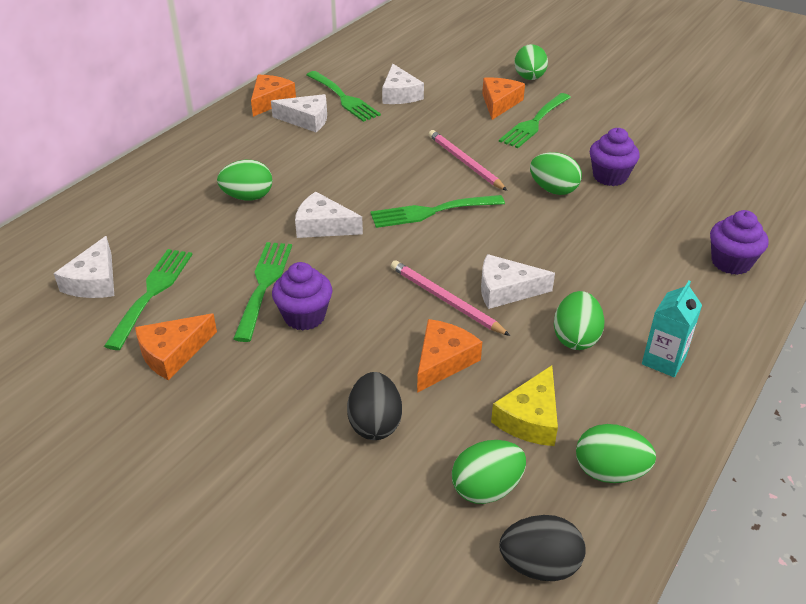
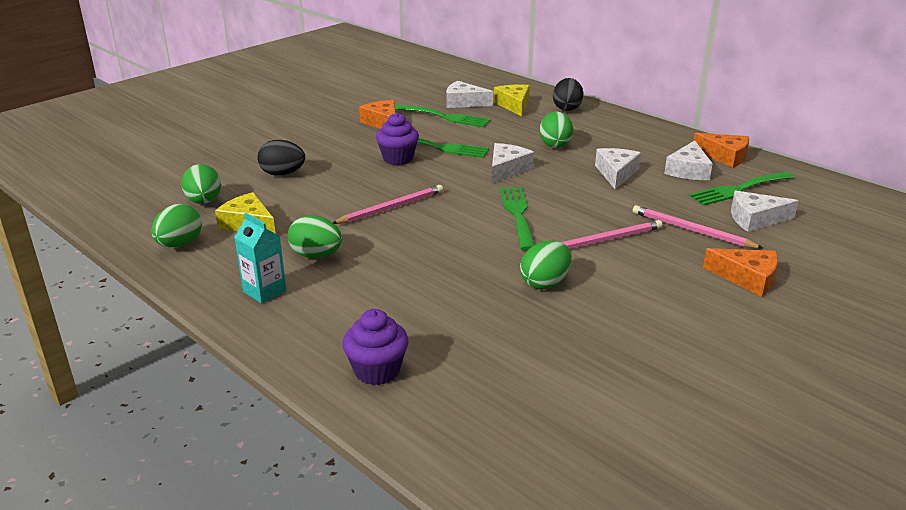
camera: 100 degrees right, 10 degrees down
orange cheese [417,319,482,393] -> none
white cheese [481,254,555,309] -> white cheese moved to [595,148,641,189]
green fork [499,93,571,148] -> none
black egg [500,515,586,581] -> black egg moved to [553,78,584,111]
green egg [514,44,548,80] -> none
purple cupcake [590,128,640,186] -> none
none -> yellow cheese [493,84,530,117]
none -> pink pencil [633,205,763,249]

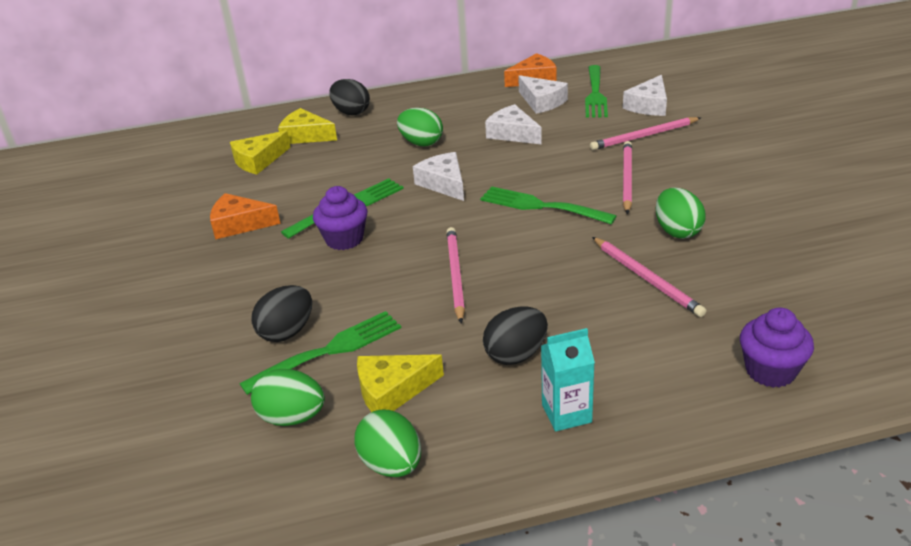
camera: 55 degrees left, 5 degrees up
green egg [288,215,342,258] -> black egg [483,306,548,365]
green fork [395,105,491,127] -> green fork moved to [239,311,401,395]
white cheese [446,81,493,108] -> yellow cheese [230,131,291,174]
orange cheese [703,248,778,297] -> none
none -> pink pencil [592,237,706,317]

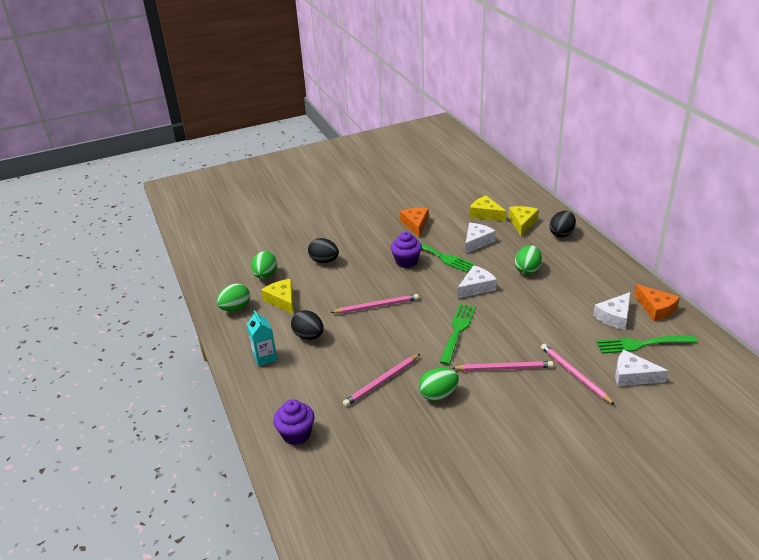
camera: 80 degrees right, 0 degrees up
green fork [239,311,401,395] -> none
white cheese [485,104,542,144] -> white cheese moved to [465,223,496,254]

